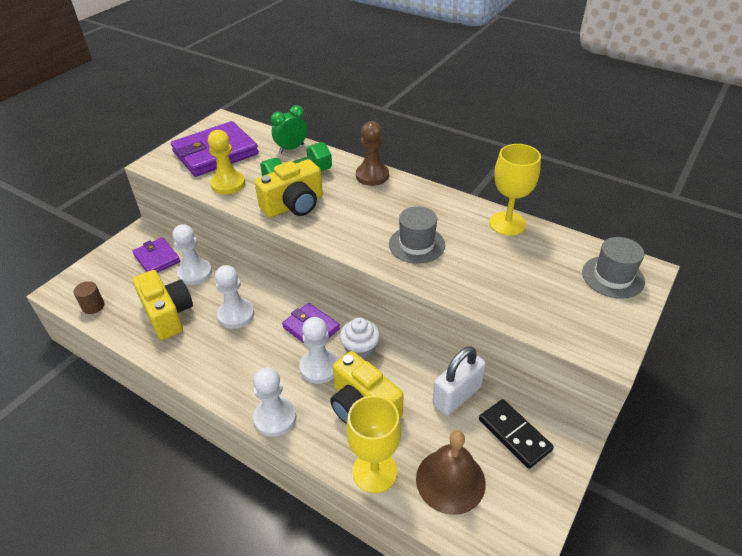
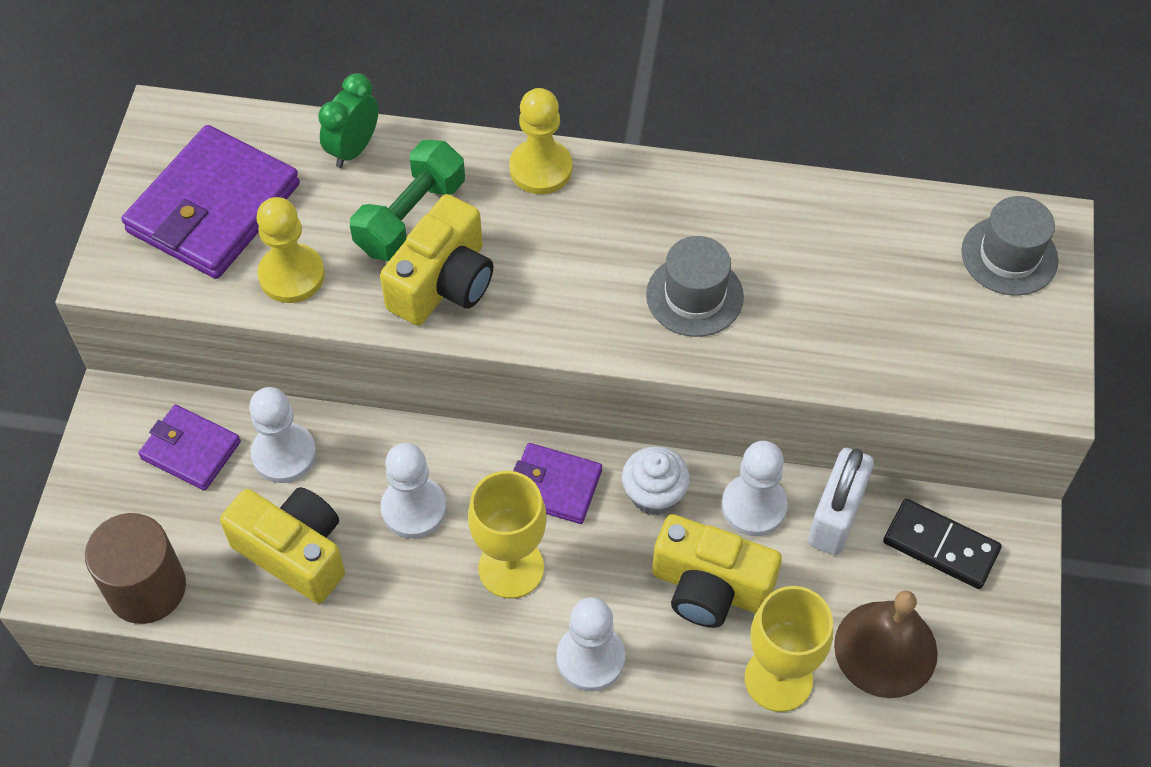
camera: 25 degrees left, 15 degrees up
brown cylinder [73,281,105,314] -> brown cylinder [85,513,186,624], size x1.93
white pawn [299,317,338,384] -> white pawn moved to [721,441,788,536]
brown pawn [356,121,389,186] -> yellow pawn [509,88,572,194]
yellow goblet [489,144,541,236] -> yellow goblet moved to [468,471,547,599]

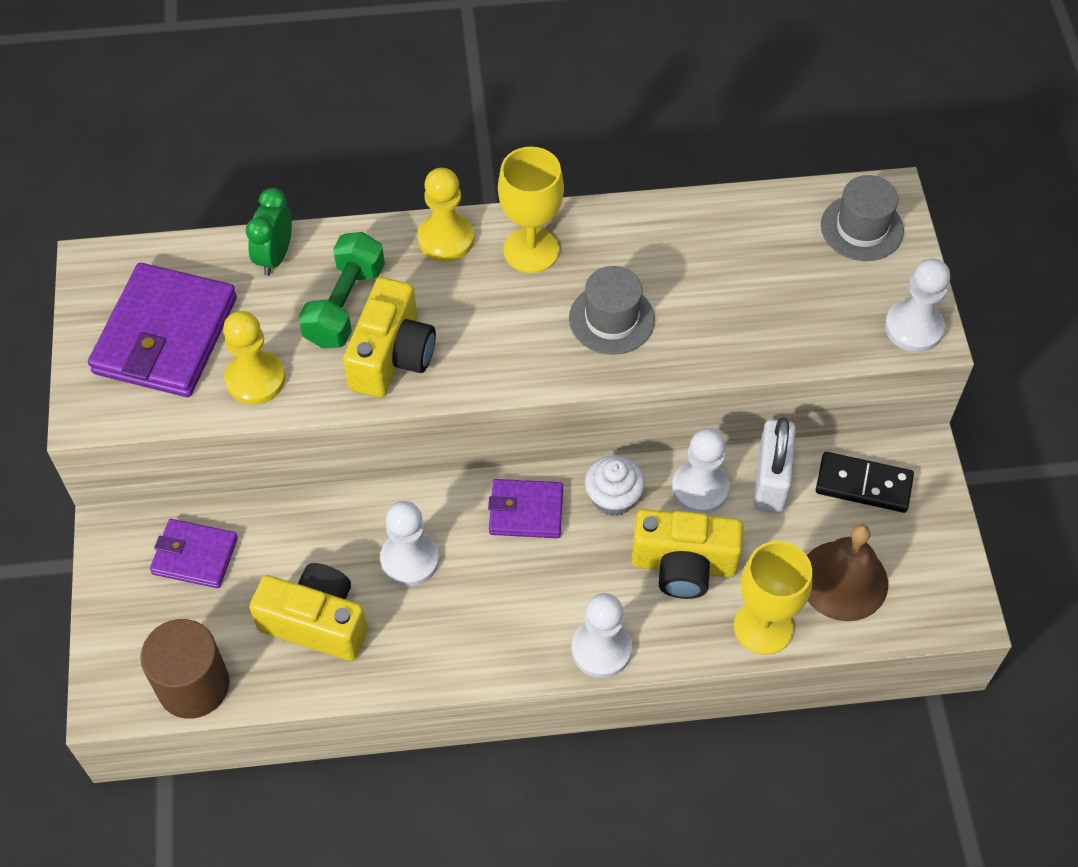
camera: 15 degrees left, 0 degrees up
white pawn [249,387,316,483] -> white pawn moved to [885,258,950,352]
yellow goblet [468,471,547,599] -> yellow goblet moved to [498,147,564,273]

